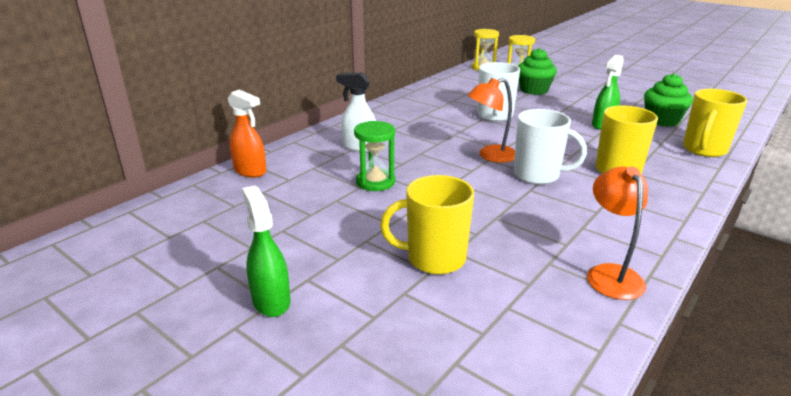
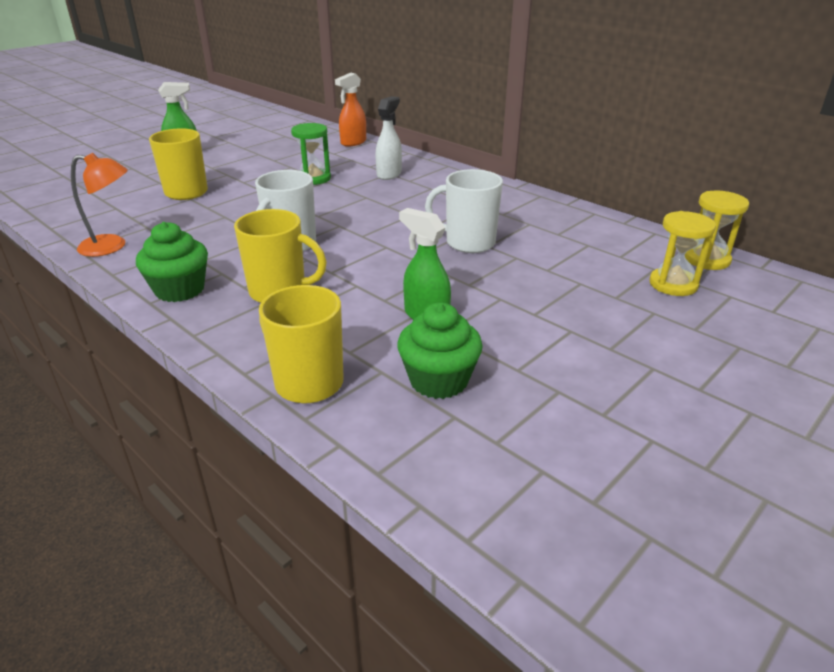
camera: 95 degrees right, 5 degrees up
orange lamp [468,78,515,163] -> none
green cupcake [518,48,557,95] -> green cupcake moved to [136,222,208,302]

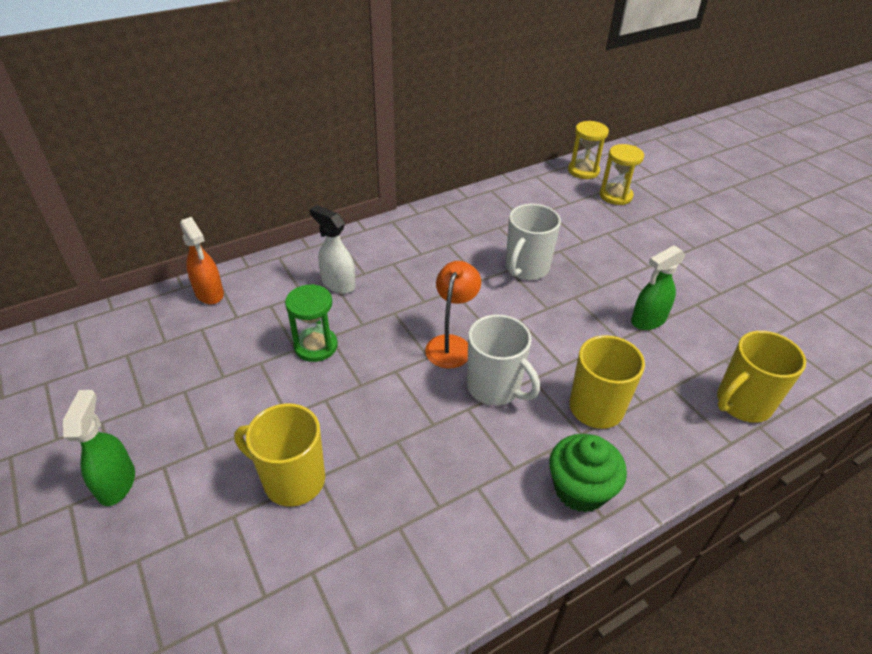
camera: 75 degrees left, 10 degrees up
orange lamp [71,153,128,257] -> orange lamp moved to [425,261,481,368]
green cupcake [397,302,483,399] -> none

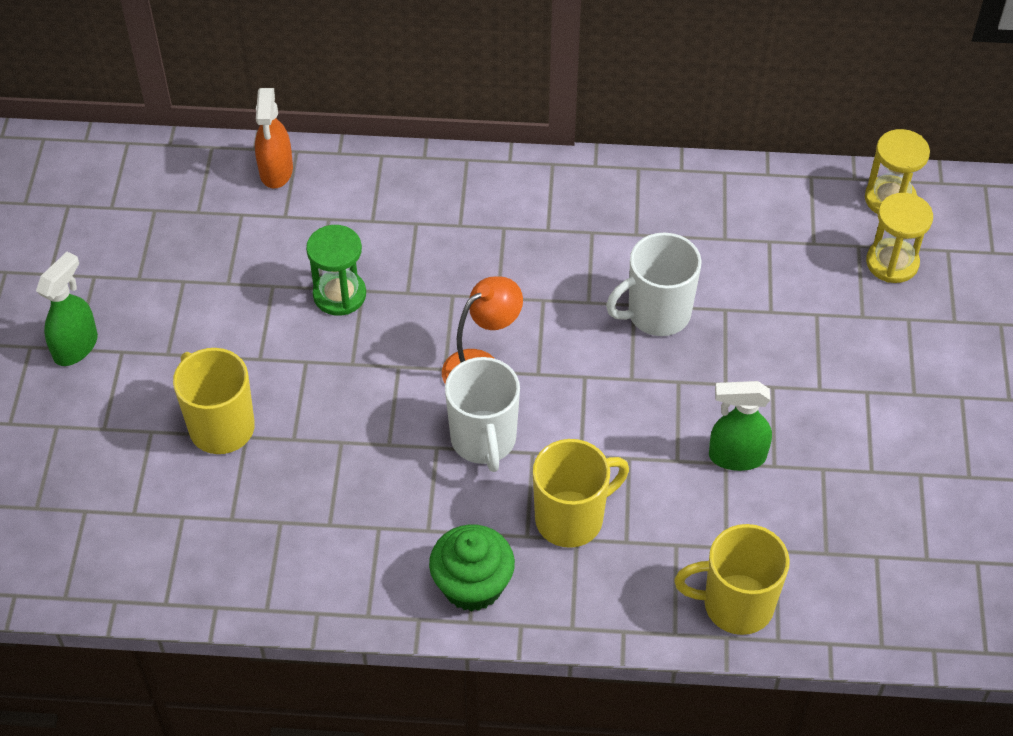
camera: 35 degrees right, 10 degrees up
white spray bottle [310,205,356,294] -> none

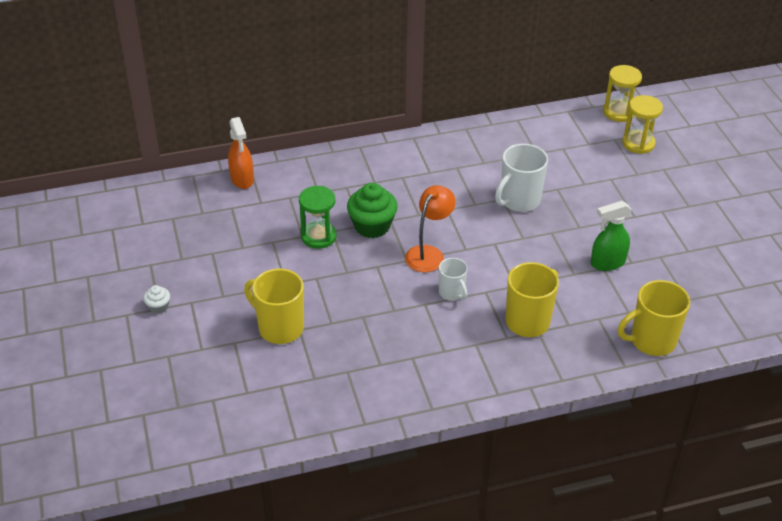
camera: 20 degrees left, 10 degrees down
green spray bottle [36,252,98,366] -> white cupcake [143,285,170,314]
green cupcake [429,524,515,612] -> green cupcake moved to [347,183,398,238]
white mug [445,357,520,472] -> white mug [439,258,468,301], size x0.59

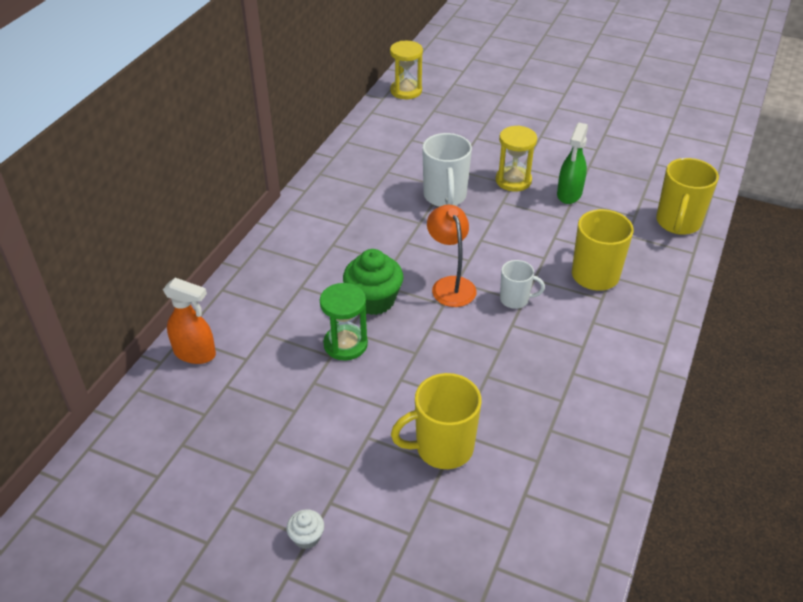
camera: 50 degrees left, 0 degrees up
yellow hourglass [622,95,663,154] -> yellow hourglass moved to [496,126,537,191]

